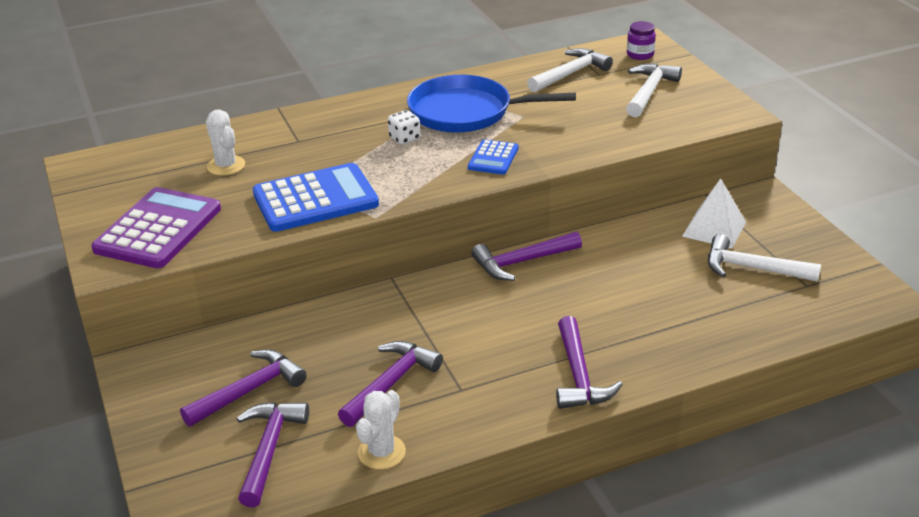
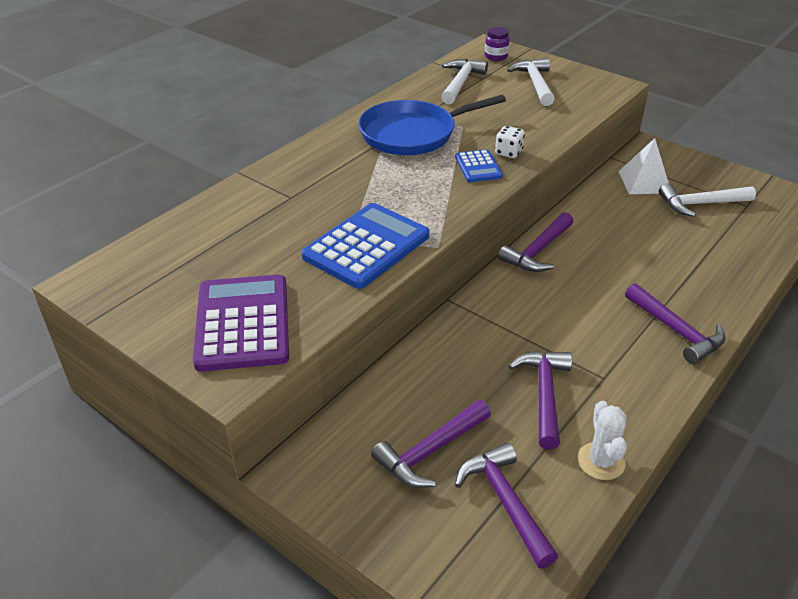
camera: 30 degrees left, 5 degrees up
purple hammer [180,349,307,427] -> purple hammer turned 150 degrees counterclockwise [371,400,491,488]
white cactus [206,109,245,176] -> none
white dice [388,110,420,145] -> white dice moved to [495,126,525,158]

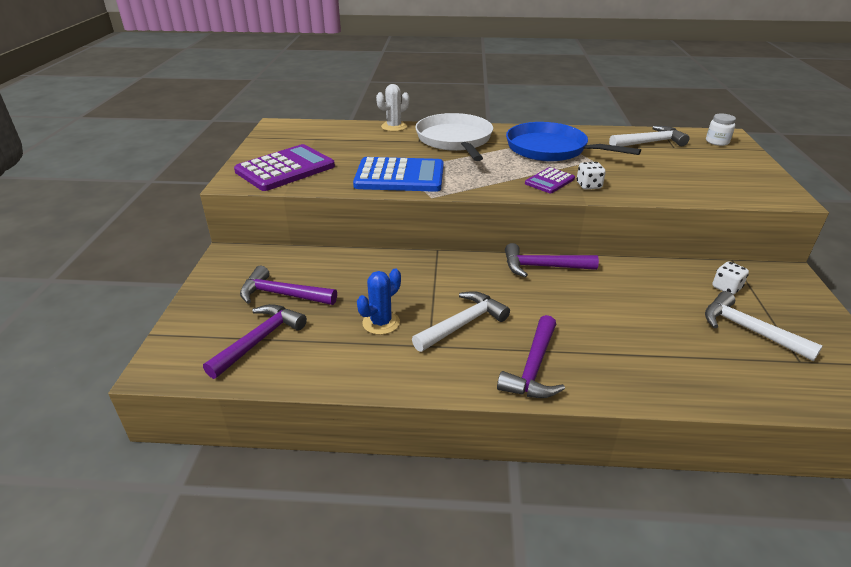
camera: 55 degrees right, 5 degrees down
blue calculator [455,149,503,182] -> purple calculator [525,167,575,193]
purple jar [485,27,510,61] -> white jar [706,114,736,146]
white hammer [507,58,555,106] -> white hammer moved to [412,291,510,352]
purple hammer [509,351,572,450] -> blue cactus [357,269,401,335]
white cactus [578,401,627,480] -> white cactus moved to [376,84,409,131]
white pyramid [618,138,669,194] -> white dice [712,261,749,295]
none -> white pan [415,113,493,161]

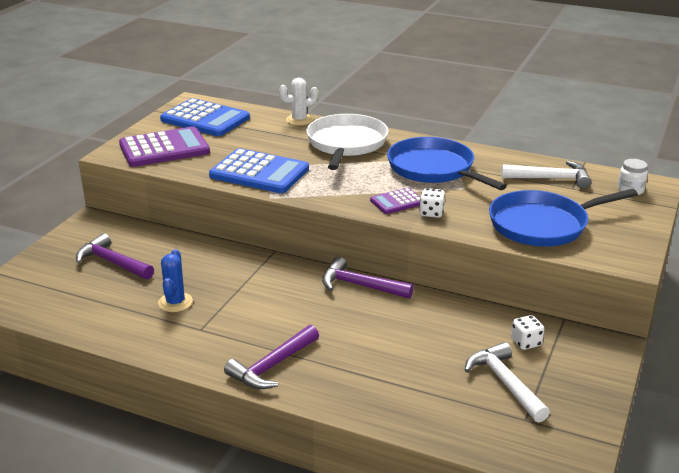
camera: 20 degrees right, 5 degrees down
purple hammer [203,304,307,379] -> none
blue cactus [357,269,401,335] -> blue cactus turned 60 degrees counterclockwise [158,249,193,312]
white hammer [412,291,510,352] -> none
none -> blue calculator [160,98,250,136]
none -> blue pan [489,189,638,247]

